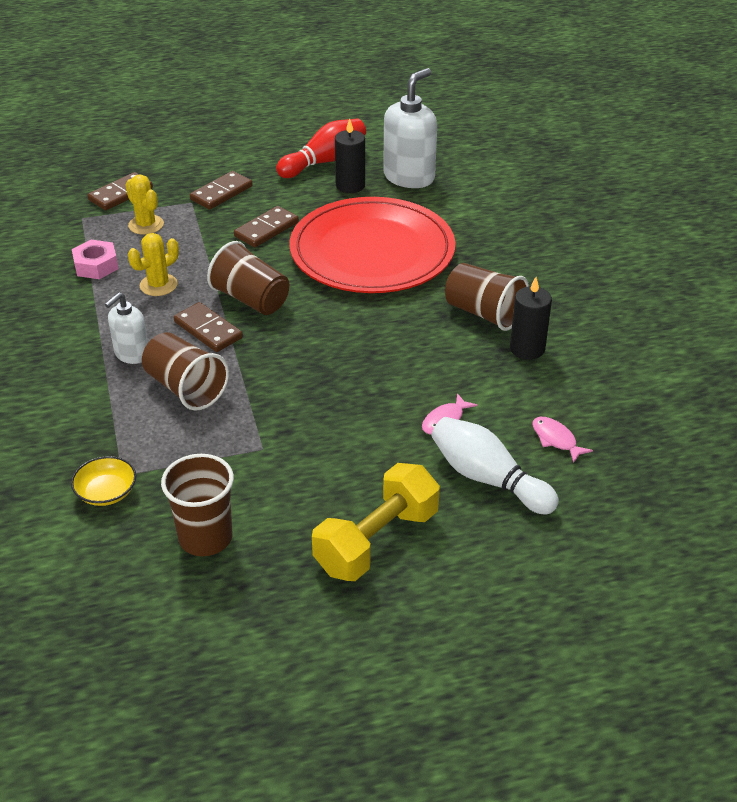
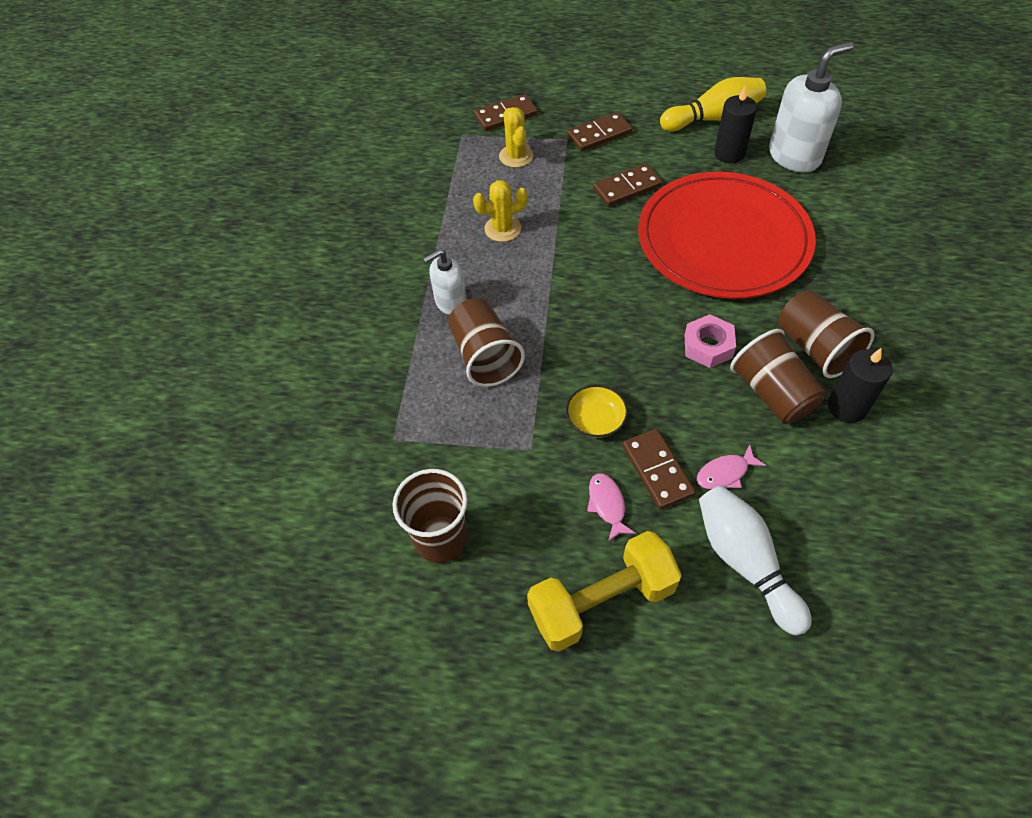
camera: 25 degrees right, 15 degrees up
yellow bowl [71,456,136,506] -> yellow bowl moved to [566,385,628,438]
pink nut [72,240,118,279] -> pink nut moved to [684,314,736,368]
brown domino [174,302,243,352] -> brown domino moved to [622,429,695,510]
brown cup [207,241,289,315] -> brown cup moved to [730,329,826,424]
red bowling pin [276,118,366,178] -> yellow bowling pin [660,77,766,131]
pink fish [532,417,593,463] -> pink fish moved to [587,473,636,542]

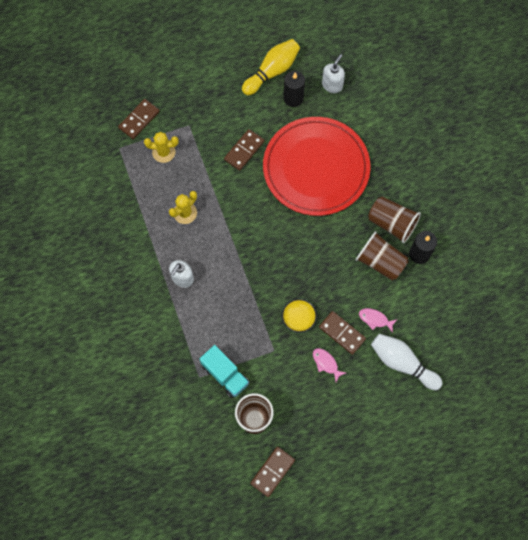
camera: 30 degrees left, 15 degrees up
brown cup [448,298,525,387] -> none
yellow cactus [499,107,533,168] -> yellow cactus turned 45 degrees counterclockwise [144,132,179,163]
yellow dumbbell [527,531,682,652] -> none
brown domino [567,112,632,152] -> brown domino moved to [250,447,295,497]
pink nut [684,314,736,368] -> none
pink fish [697,444,766,489] -> pink fish turned 75 degrees clockwise [359,308,398,333]
white soap dispenser [769,42,853,172] -> white soap dispenser [322,54,345,93], size x0.59
none -> turquoise truck [200,345,249,398]

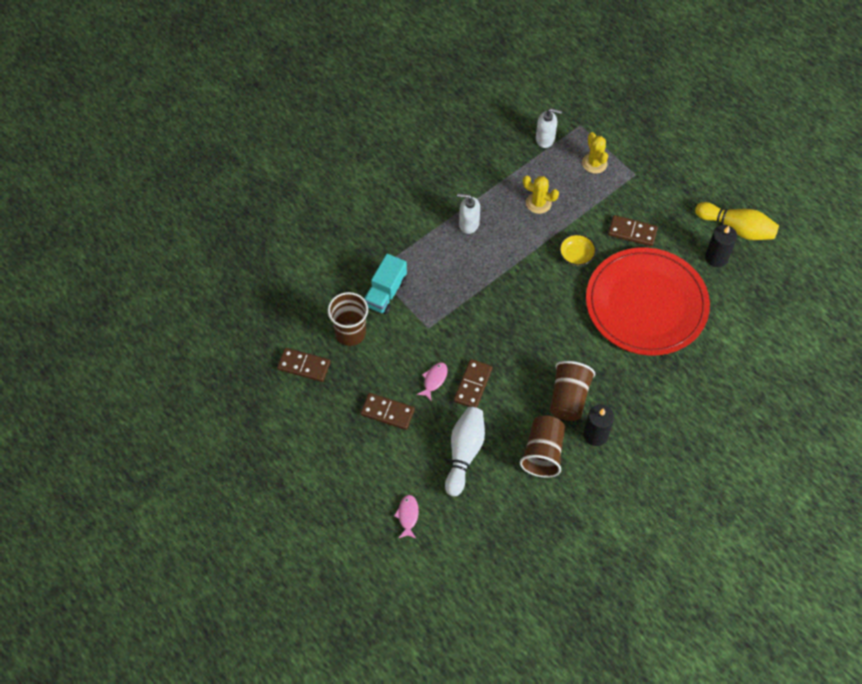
camera: 70 degrees right, 10 degrees down
brown domino [118,99,160,139] -> brown domino moved to [360,393,415,430]
yellow bowl [282,299,317,333] -> yellow bowl moved to [559,234,596,266]
white soap dispenser [322,54,345,93] -> white soap dispenser moved to [536,108,562,148]
pink fish [359,308,398,333] -> pink fish moved to [394,495,419,539]
brown cup [368,196,421,243] -> brown cup moved to [520,415,565,478]

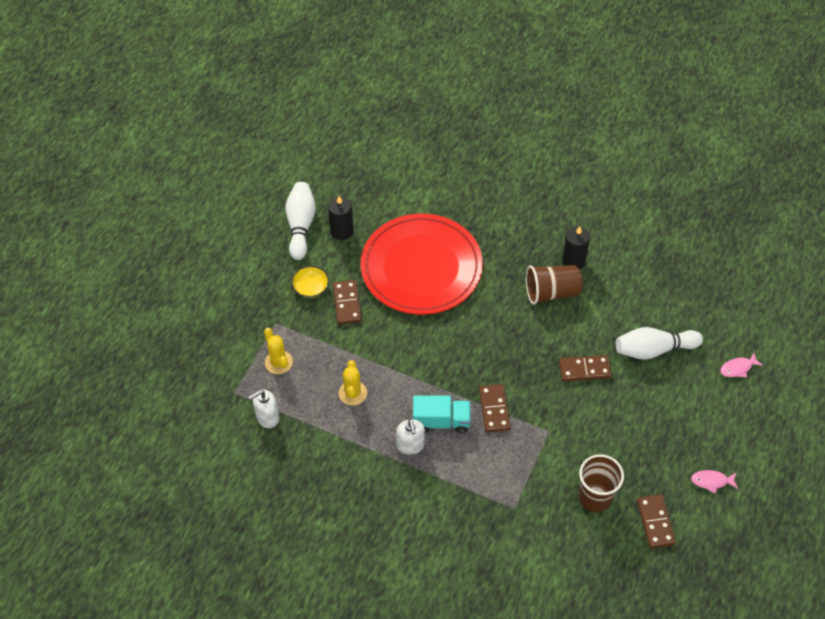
camera: 115 degrees left, 5 degrees down
brown domino [360,393,415,430] -> brown domino moved to [479,384,511,432]
turquoise truck [364,254,407,314] -> turquoise truck moved to [413,395,471,433]
pink fish [417,362,448,402] -> pink fish moved to [691,470,738,493]
brown cup [520,415,565,478] -> none
white soap dispenser [536,108,562,148] -> white soap dispenser turned 105 degrees counterclockwise [249,390,279,428]
yellow bowl [559,234,596,266] -> yellow bowl moved to [291,266,329,298]
yellow cactus [582,132,608,174] -> yellow cactus turned 75 degrees counterclockwise [264,328,293,374]
yellow bowling pin [695,202,779,240] -> white bowling pin [285,182,316,260]

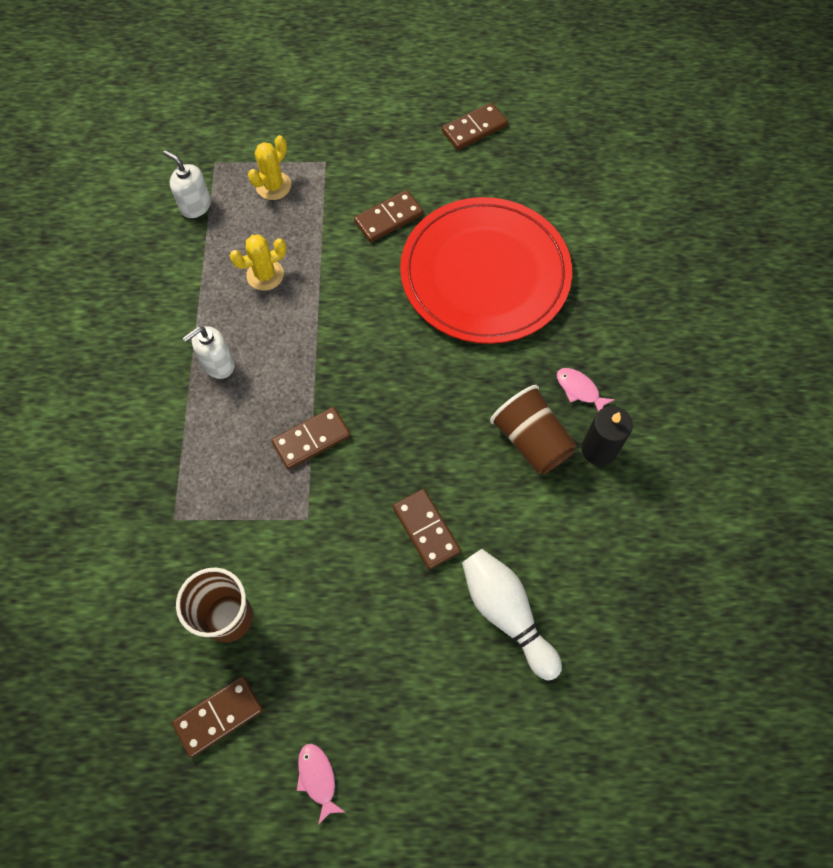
camera: 65 degrees right, 10 degrees up
white bowling pin [285,182,316,260] -> brown domino [442,103,508,150]
yellow bowl [291,266,329,298] -> none
black candle [328,196,353,240] -> none
turquoise truck [413,395,471,433] -> none
pink fish [720,353,763,378] -> pink fish moved to [557,368,615,411]

